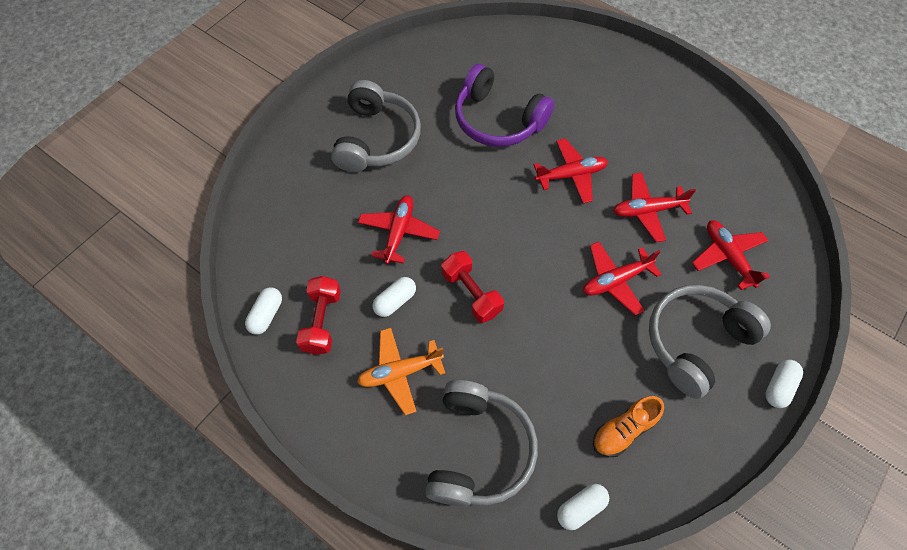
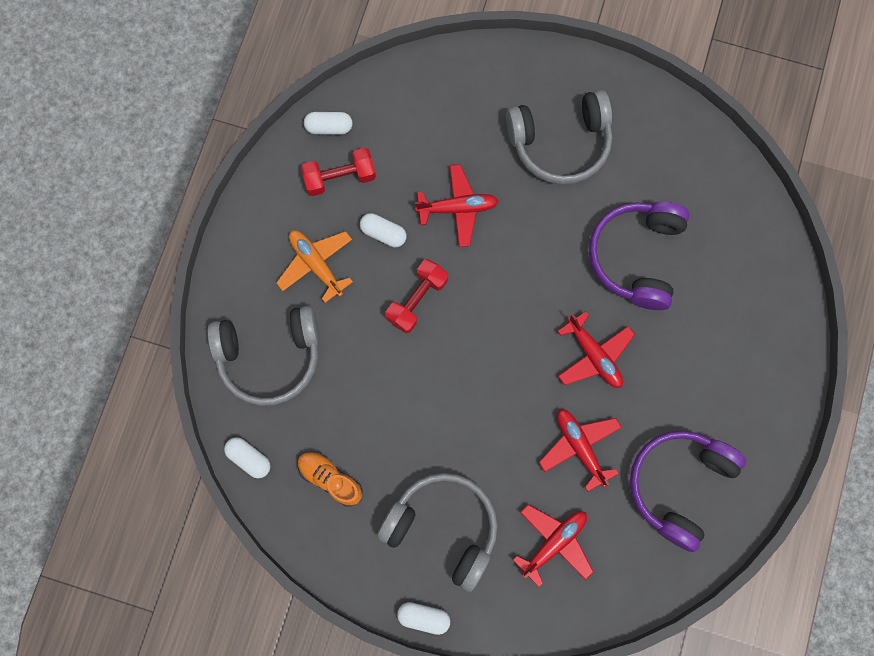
camera: 70 degrees right, 15 degrees up
red plane [583,242,662,315] -> none
none -> purple headphones [630,431,746,552]

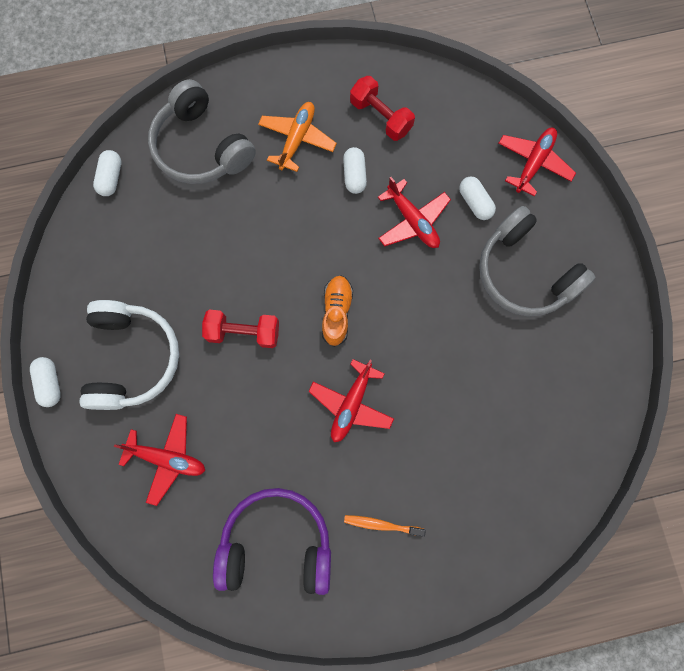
camera: 60 degrees right, 0 degrees up
orange shoe [298,451,363,506] -> orange shoe moved to [322,276,353,347]
white capsule [304,112,353,134] -> white capsule moved to [459,176,496,220]
grey headphones [377,473,498,592] -> white headphones [79,300,179,410]
red dumbbell [385,259,448,334] -> red dumbbell moved to [202,310,279,348]
red plane [539,409,622,492] -> red plane moved to [498,128,576,196]
purple headphones [589,201,689,310] -> none
none -> orange toothbrush [344,515,426,537]

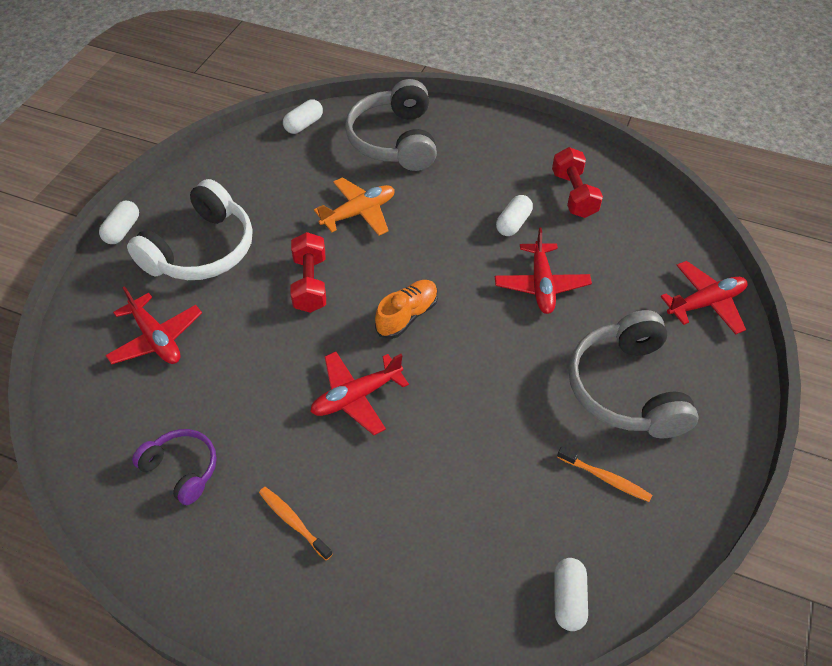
camera: 35 degrees right, 25 degrees down
red dumbbell [202,310,279,348] -> red dumbbell turned 45 degrees clockwise [290,232,326,313]
purple headphones [213,488,331,595] -> purple headphones [132,429,217,505], size x0.56
orange plane [258,102,337,172] -> orange plane moved to [314,177,395,236]
white capsule [459,176,496,220] -> white capsule moved to [554,558,588,631]
none -> orange toothbrush [557,446,652,502]

